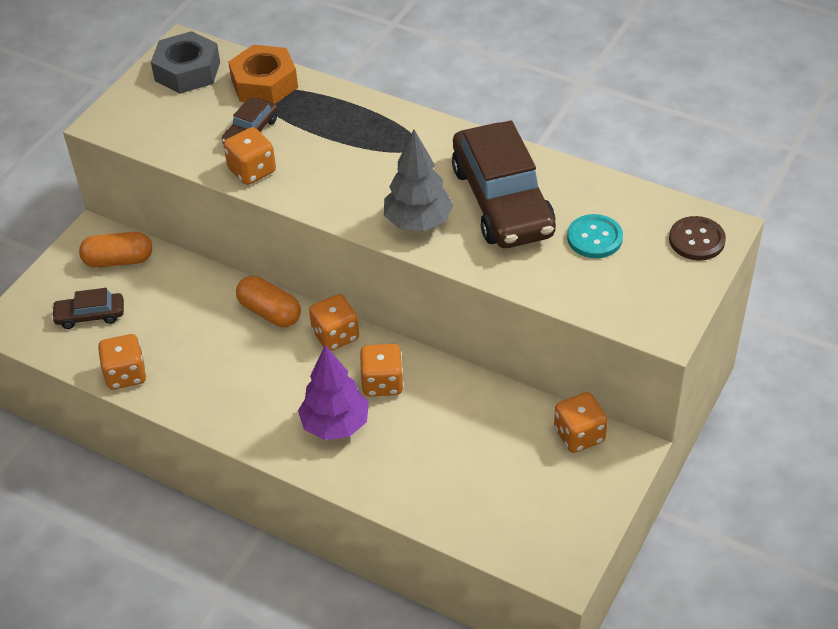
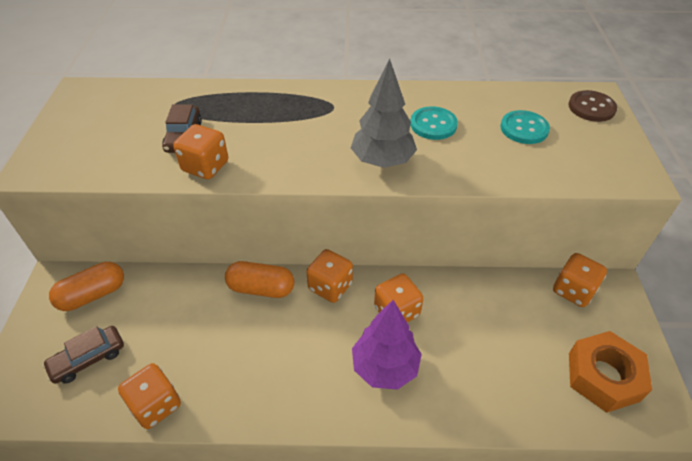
camera: 30 degrees left, 0 degrees up
grey nut [151,31,220,94] -> none
orange nut [228,45,298,104] -> orange nut moved to [569,331,652,413]
brown car [452,120,556,248] -> turquoise button [410,106,458,140]

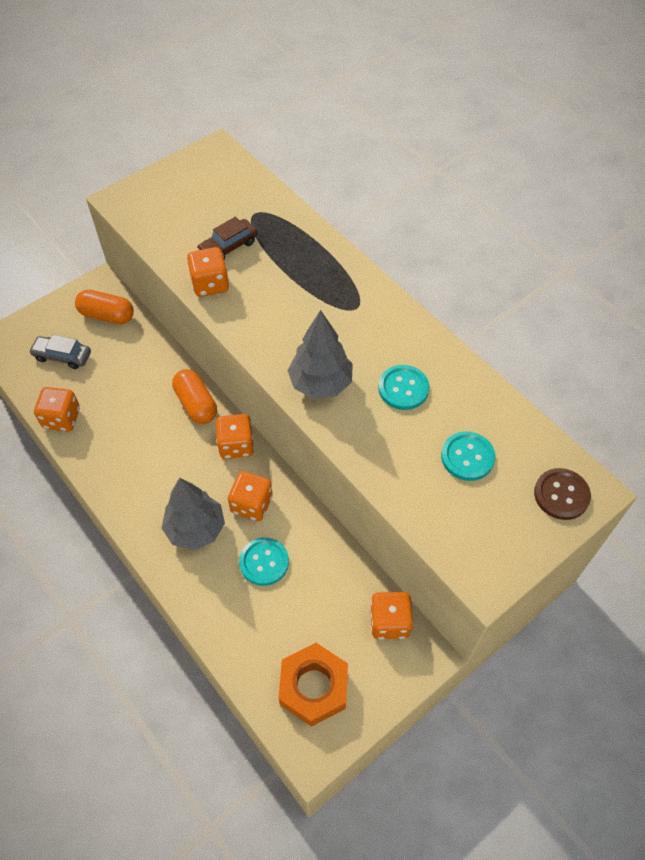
camera: 50 degrees right, 10 degrees up
brown car [42,326,124,384] -> grey car [29,334,91,369]
purple tree [352,300,422,390] -> grey tree [162,478,225,550]
none -> turquoise button [239,537,289,586]

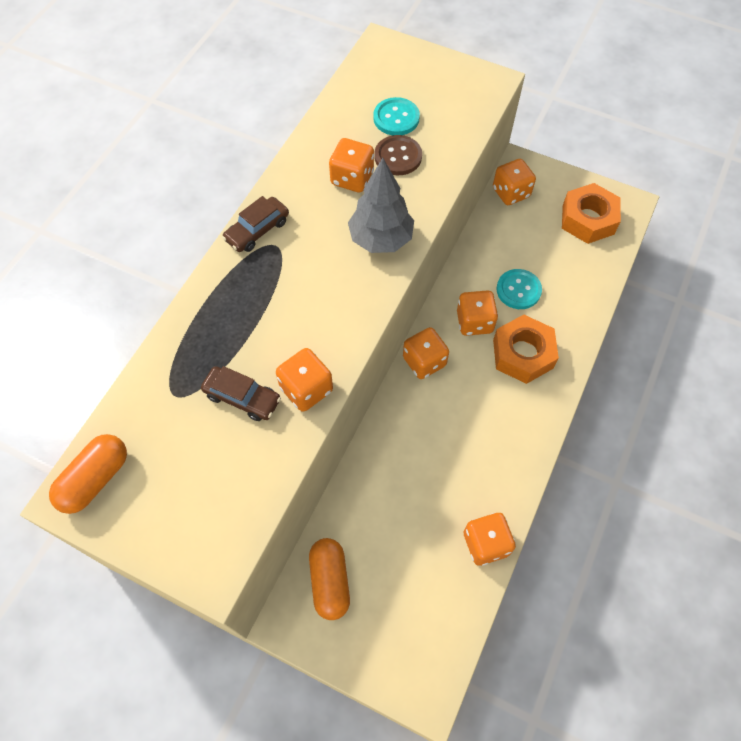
camera: 115 degrees left, 5 degrees up
grey car [29,334,91,369] -> none
grey tree [162,478,225,550] -> orange nut [493,315,559,384]
orange capsule [172,369,217,424] -> orange capsule moved to [49,434,127,514]
turquoise button [378,365,429,410] -> orange dice [329,138,374,193]
brown button [534,468,591,520] -> brown button moved to [374,135,422,175]
none -> brown car [222,196,289,252]

